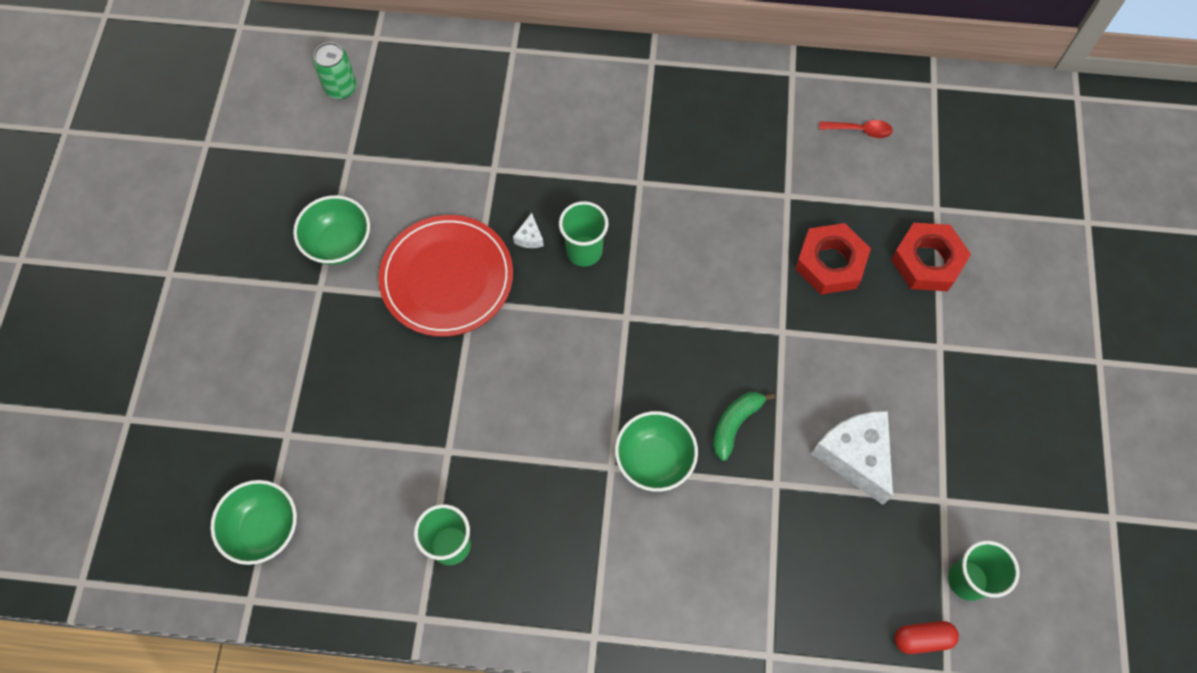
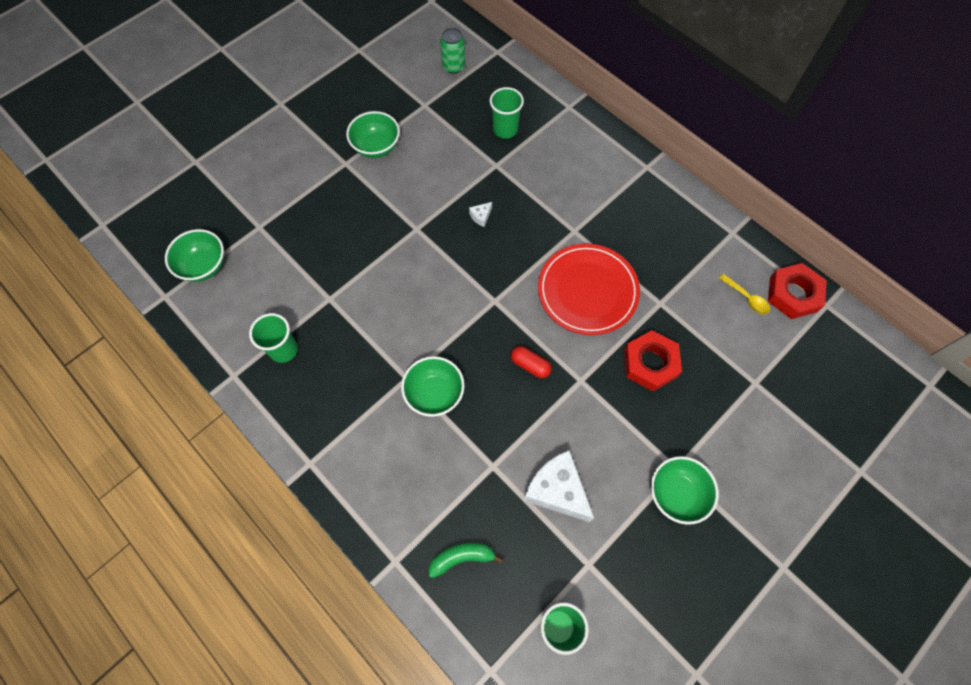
camera: 40 degrees right, 0 degrees up
red plate [379,215,513,337] -> red plate moved to [538,244,640,335]
green cup [559,201,609,267] -> green cup moved to [490,87,524,139]
green banana [713,392,775,461] -> green banana moved to [429,543,503,578]
white cheese [811,411,893,505] -> white cheese turned 60 degrees counterclockwise [523,450,594,522]
red spoon [819,120,893,138] -> yellow spoon [719,274,770,314]
red nut [891,223,971,291] -> red nut moved to [768,263,827,319]
red capsule [894,621,959,654] -> red capsule moved to [511,346,552,378]
none -> green bowl [651,456,719,525]

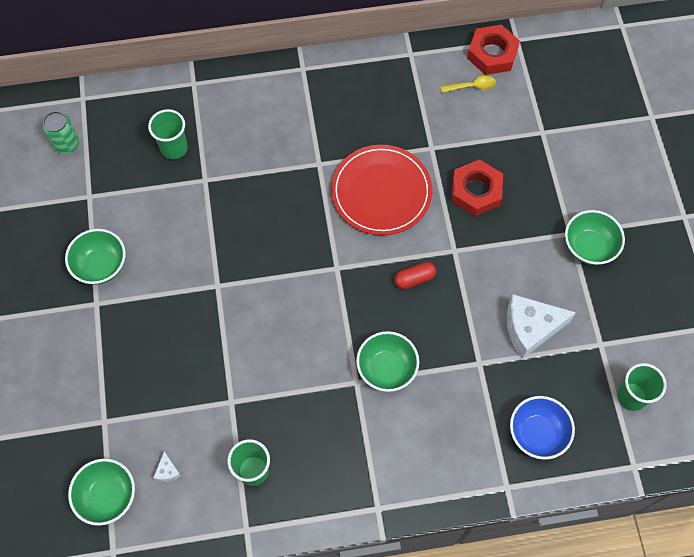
camera: 55 degrees left, 0 degrees up
green banana [429,543,503,578] -> blue bowl [510,396,575,460]
white cheese [469,202,492,227] -> white cheese moved to [153,452,181,482]

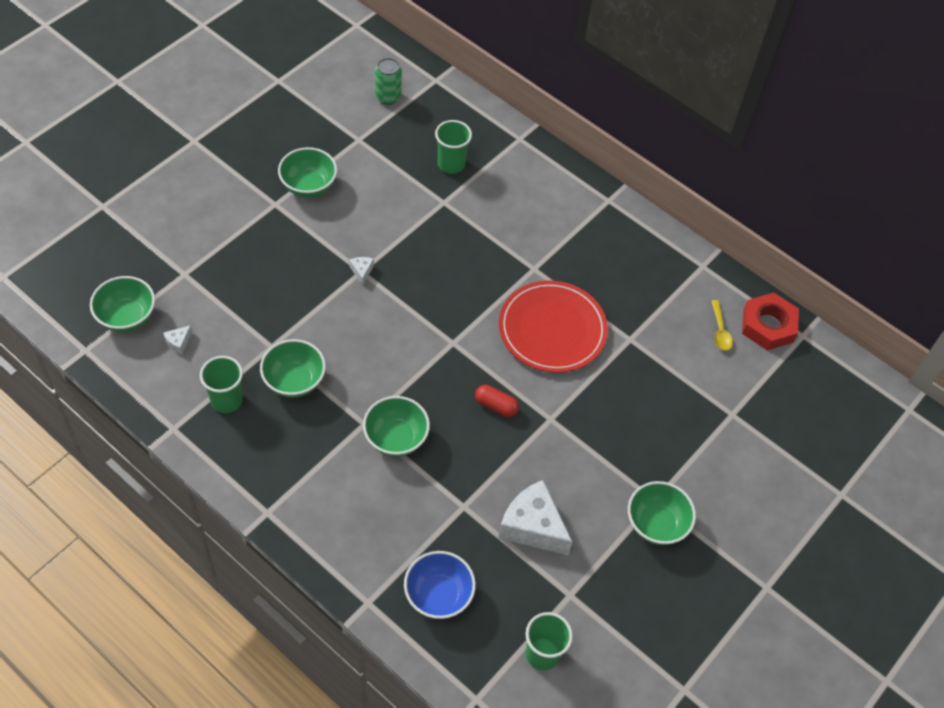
camera: 45 degrees right, 10 degrees down
yellow spoon [441,76,496,93] -> yellow spoon turned 45 degrees clockwise [711,300,733,351]
red nut [451,159,503,216] -> none
none -> green bowl [260,339,326,398]
none -> white cheese [349,257,374,285]

